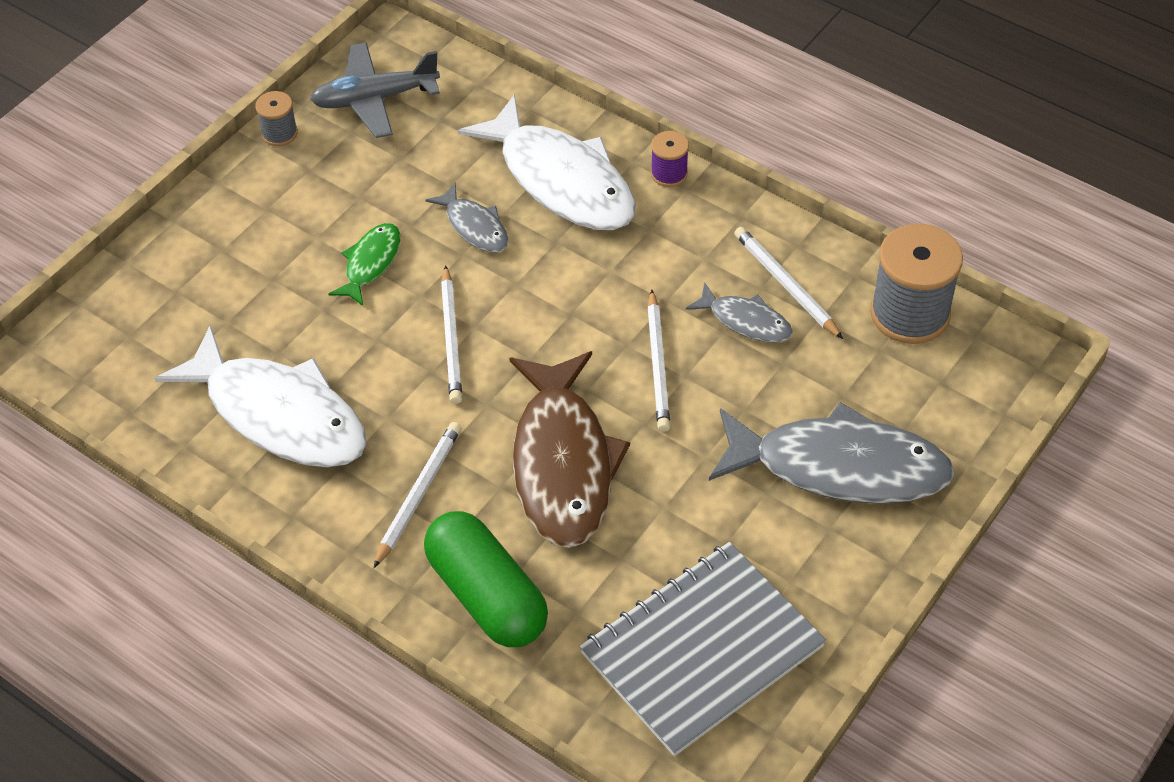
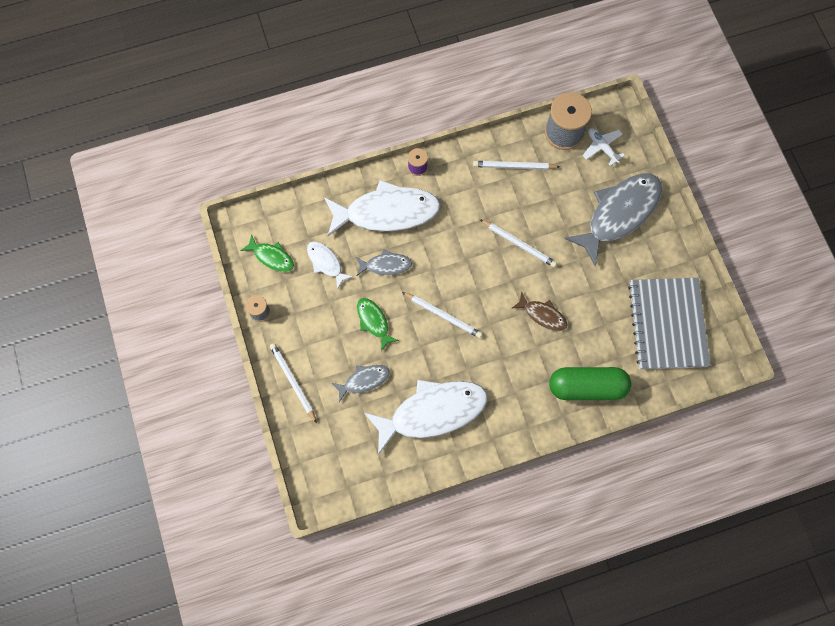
camera: 55 degrees left, 20 degrees up
grey plane [310,43,440,138] -> green fish [240,234,294,272]
white pencil [374,422,461,568] -> white pencil moved to [270,343,317,423]
brown fish [509,351,630,548] -> brown fish [512,291,568,331], size x0.48
grey fish [686,282,793,343] -> grey fish moved to [332,365,390,402]
none -> white fish [307,241,353,290]
none -> white plane [583,128,625,166]

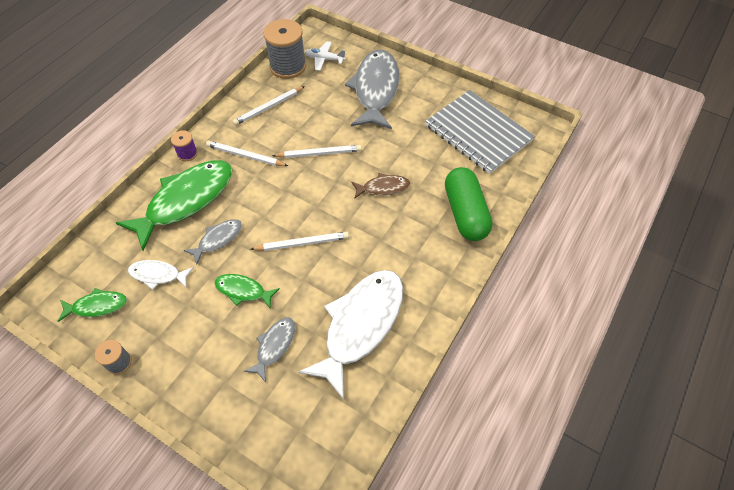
camera: 40 degrees left, 15 degrees down
white pencil [270,343,317,423] -> white pencil moved to [206,141,288,166]
white fish [324,180,441,236] -> green fish [116,160,232,251]
green capsule [549,367,631,400] -> green capsule turned 60 degrees counterclockwise [445,167,493,241]

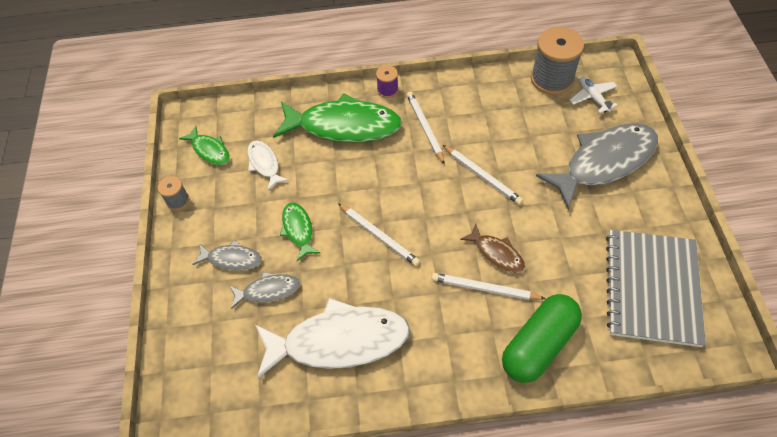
camera: 55 degrees right, 0 degrees up
grey fish [184,219,242,265] -> grey fish moved to [192,240,262,271]
white pencil [233,86,305,126] -> white pencil moved to [432,273,546,300]

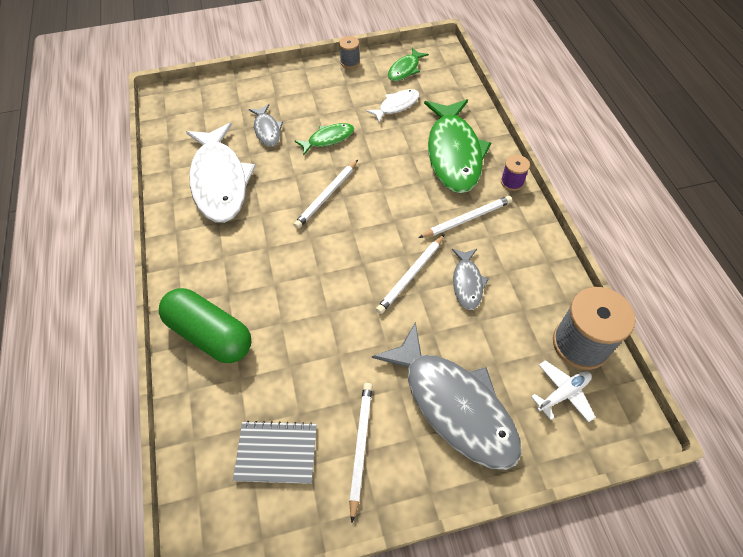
camera: 80 degrees right, 0 degrees up
grey fish [192,240,262,271] -> grey fish moved to [452,249,489,310]
white pencil [432,273,546,300] -> white pencil moved to [349,383,372,522]
brown fish [460,224,525,273] -> none
grey notebook [606,230,706,347] -> grey notebook [233,421,317,484], size x0.56

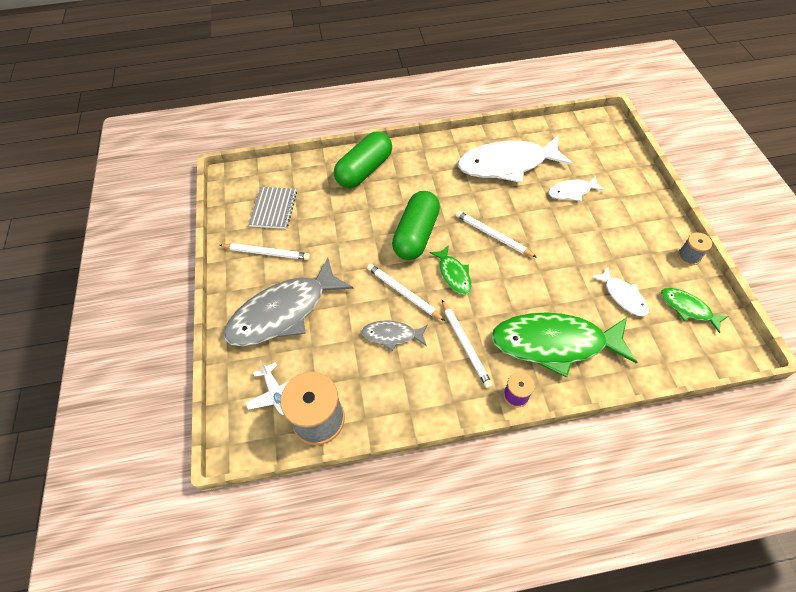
camera: 95 degrees right, 0 degrees up
grey fish [249,104,283,146] -> white fish [548,176,605,201]
green fish [295,123,354,155] -> green fish moved to [429,245,472,295]
none -> green capsule [392,191,440,260]

